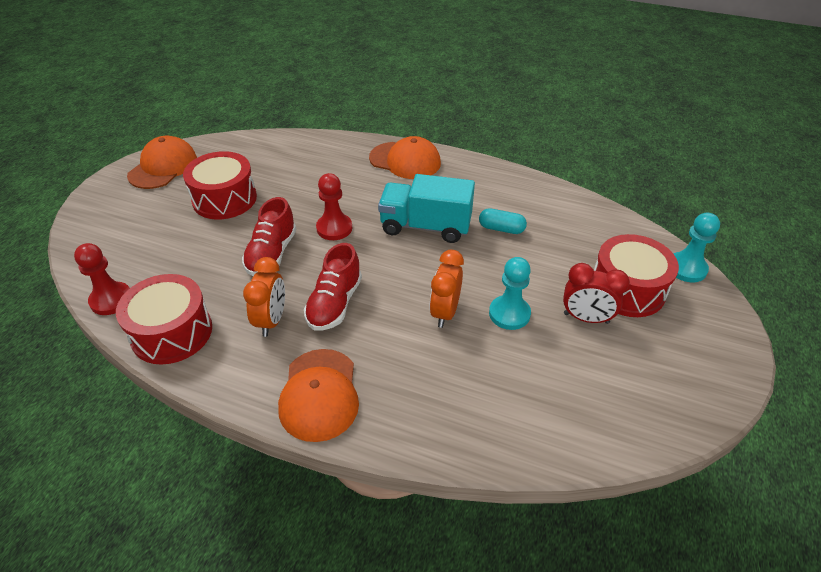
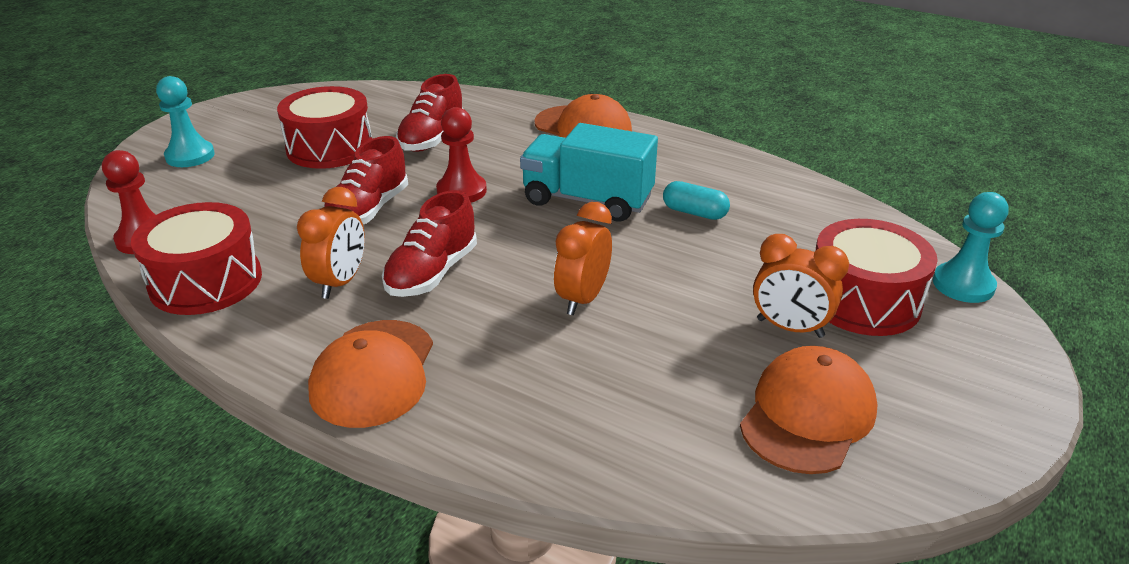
camera: 10 degrees right, 10 degrees down
orange cap [127,136,197,189] -> orange cap moved to [740,346,877,474]
turquoise pawn [489,257,531,330] -> turquoise pawn moved to [156,76,215,167]
red clock [563,263,630,324] -> orange clock [753,234,849,338]
none -> red shoe [396,74,463,152]

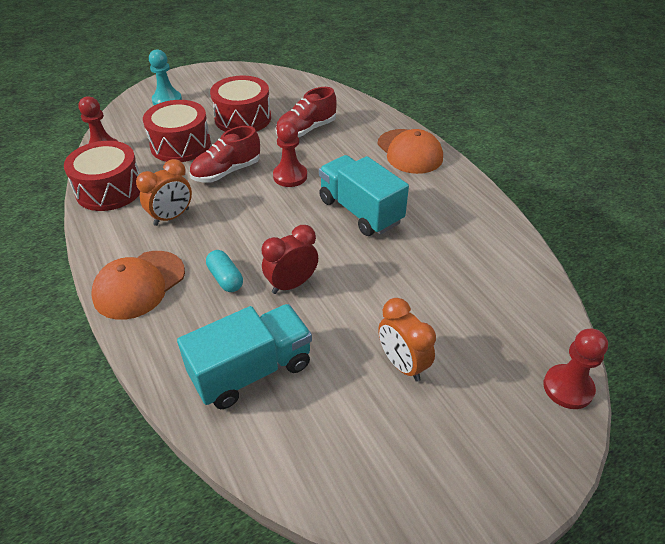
camera: 30 degrees right, 10 degrees up
red shoe [382,190,477,297] -> none
orange clock [554,202,612,315] -> red clock [262,225,318,294]
turquoise capsule [663,181,730,220] -> turquoise capsule moved to [206,250,243,292]
orange cap [740,346,877,474] -> none
red drum [816,219,938,336] -> red drum moved to [143,100,211,162]
turquoise pawn [933,192,1009,303] -> red pawn [543,329,608,409]
none -> turquoise truck [177,304,312,409]

